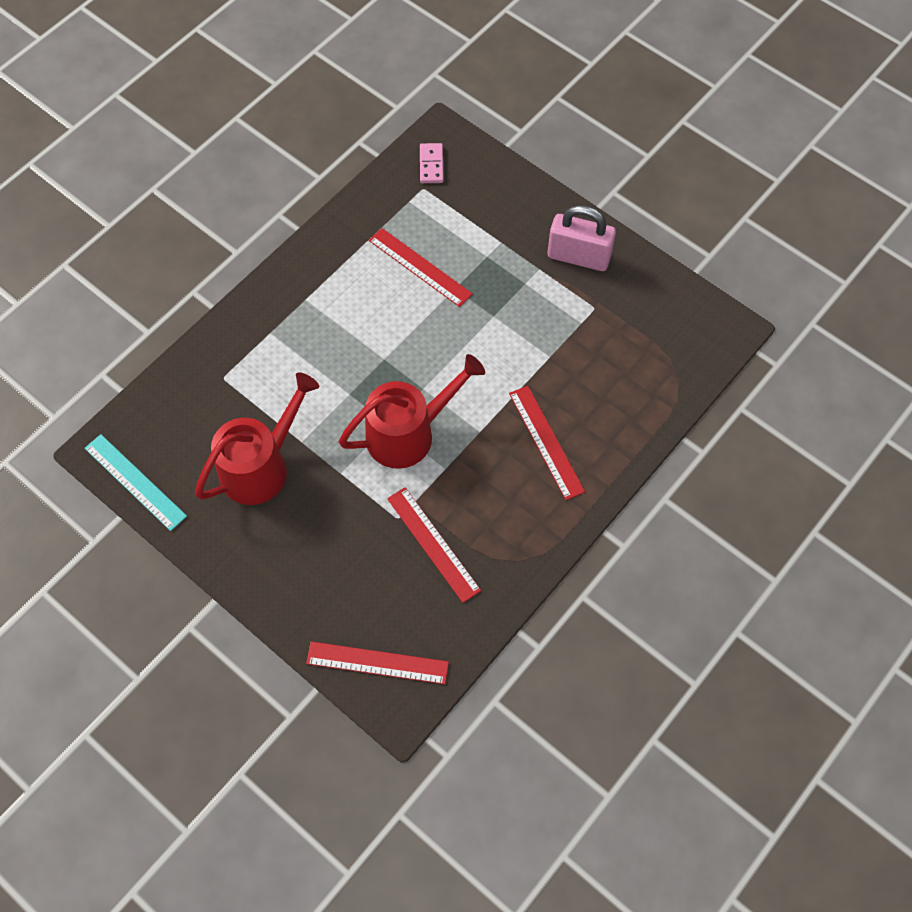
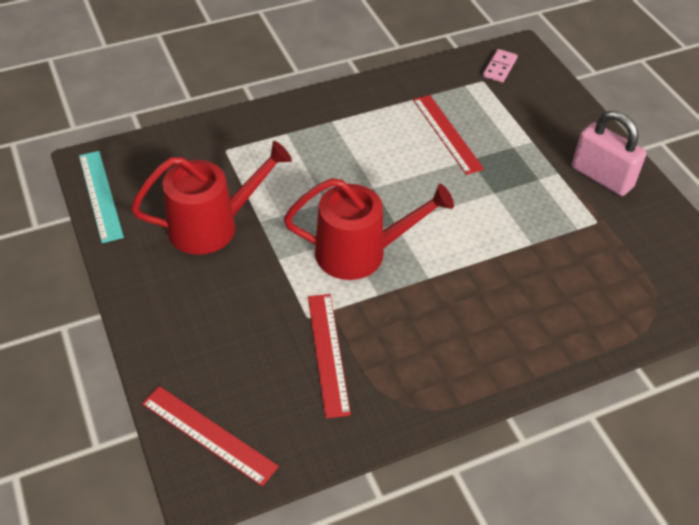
camera: 25 degrees right, 15 degrees down
red ruler [509,386,585,500] -> none

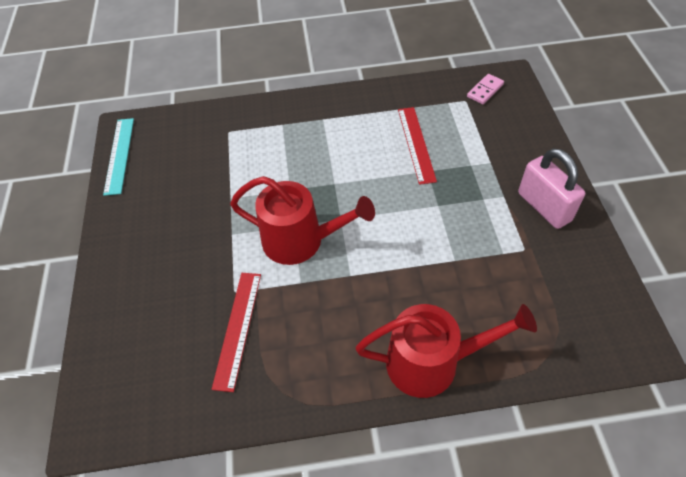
camera: 20 degrees right, 5 degrees up
red watering can [131,141,292,254] -> red watering can moved to [356,304,537,398]
red ruler [142,386,279,486] -> none

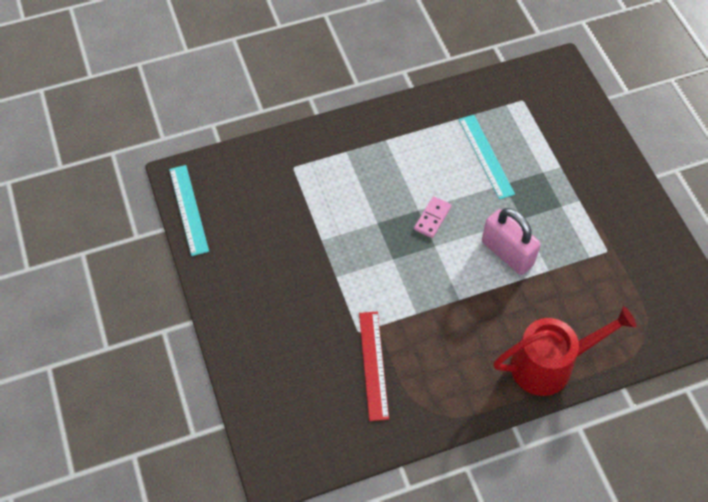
camera: 15 degrees left, 5 degrees up
red watering can [230,176,375,265] -> none
red ruler [398,107,437,185] -> turquoise ruler [459,115,515,200]
pink domino [467,74,504,104] -> pink domino moved to [414,196,452,238]
pink padlock [518,148,585,229] -> pink padlock moved to [482,208,541,275]

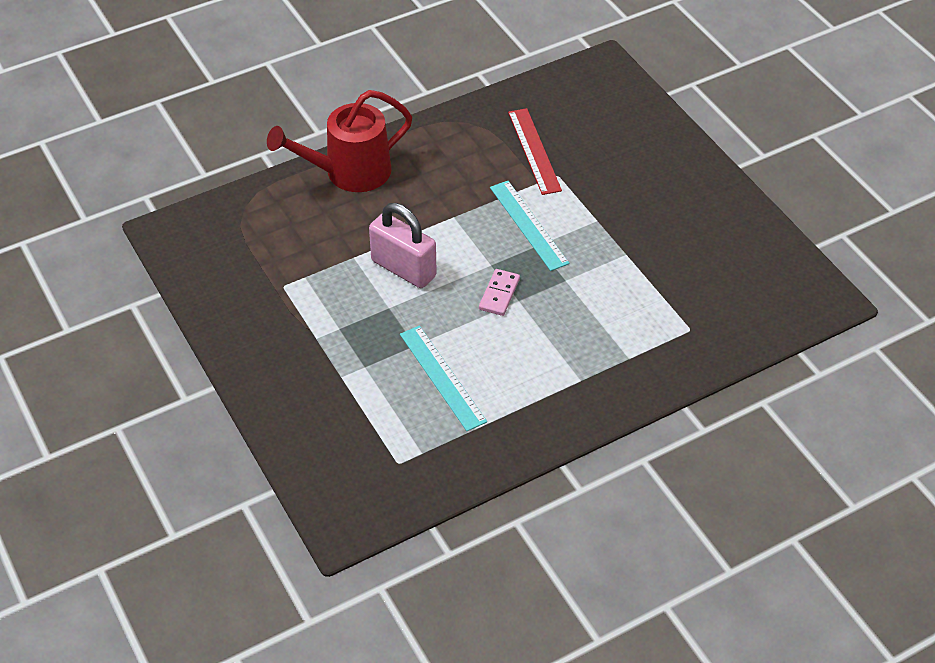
camera: 170 degrees right, 10 degrees down
turquoise ruler [169,165,209,256] -> turquoise ruler moved to [490,181,570,271]

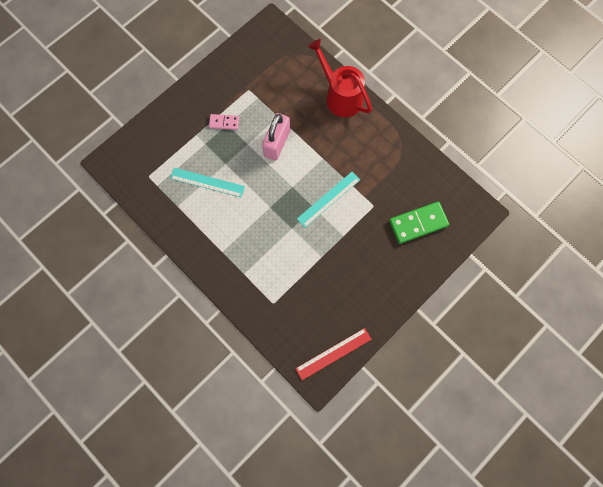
camera: 75 degrees right, 25 degrees up
turquoise ruler [400,325,487,431] -> turquoise ruler turned 60 degrees clockwise [170,168,245,197]
pink domino [479,269,520,316] -> pink domino moved to [209,114,239,130]
red ruler [508,108,562,195] -> red ruler moved to [295,328,372,380]
none -> green domino [389,202,449,244]

